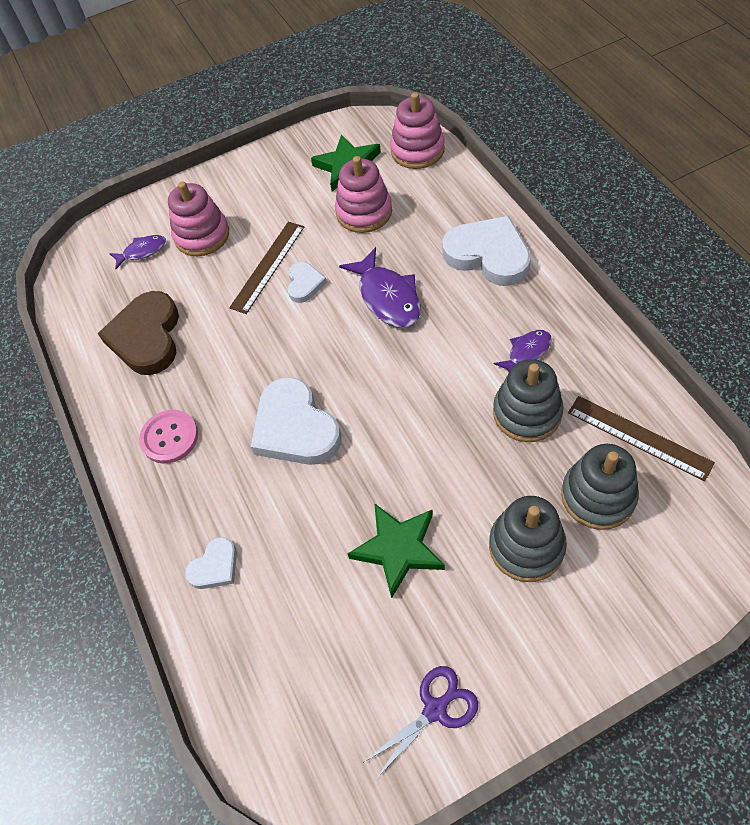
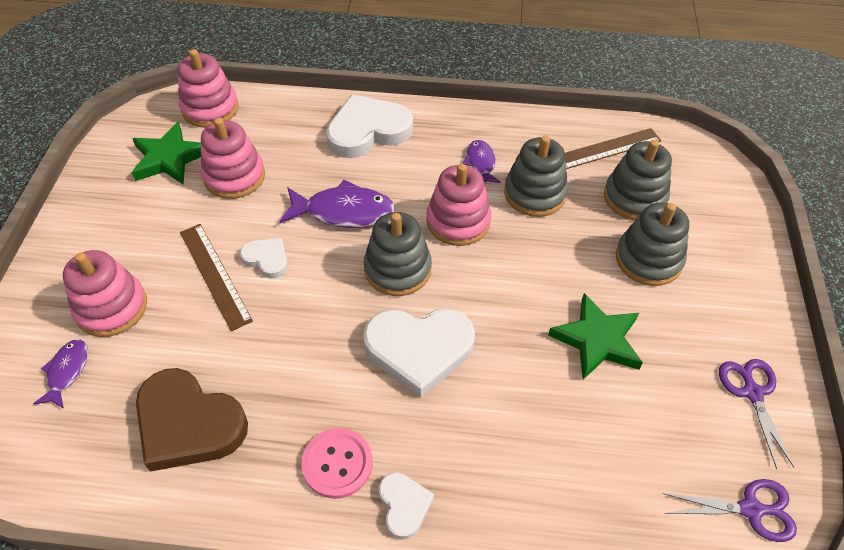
camera: 65 degrees left, 5 degrees down
white heart [185,537,237,589] -> white heart moved to [379,472,434,540]
none -> grey stacking toy [364,212,432,296]
none -> pink stacking toy [426,164,491,246]
none -> purple scissors [662,479,797,542]

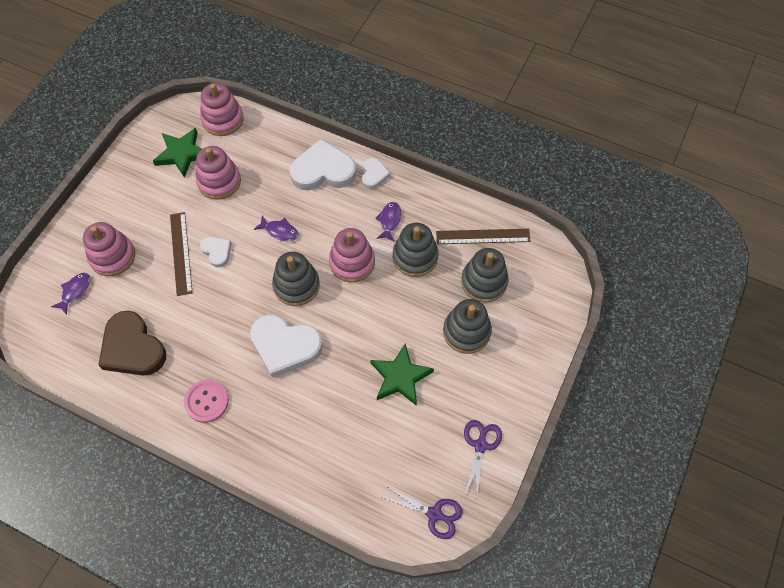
camera: 20 degrees right, 10 degrees up
purple fish [279,180,395,228] -> purple fish [254,215,299,241], size x0.57
white heart [379,472,434,540] -> white heart moved to [362,158,390,189]

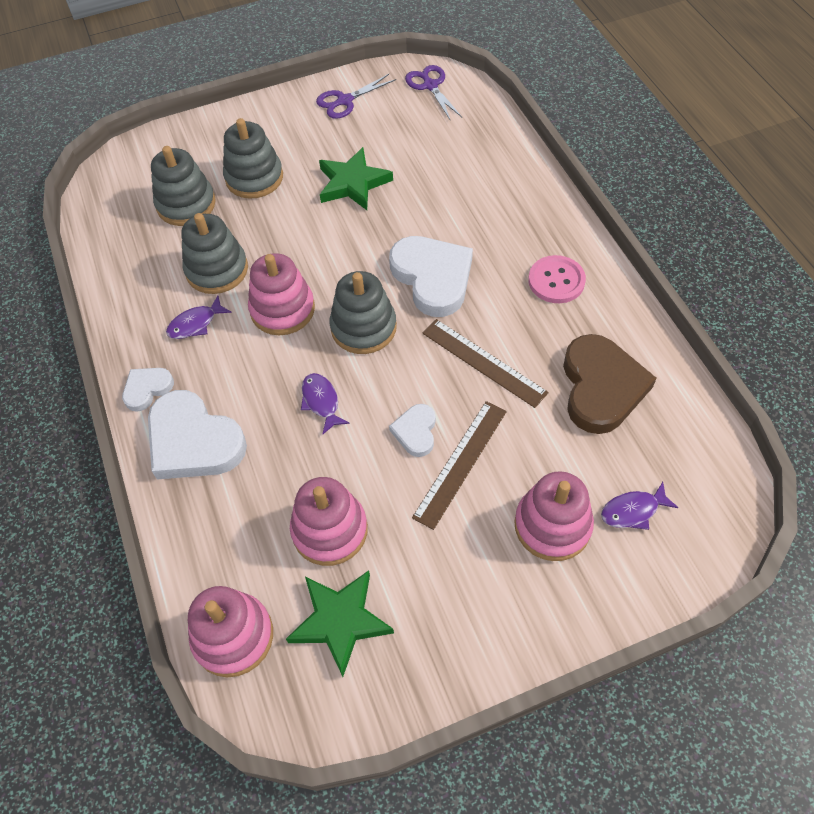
camera: 135 degrees left, 5 degrees down
brown ruler [436,229,531,244] -> brown ruler moved to [422,319,549,408]

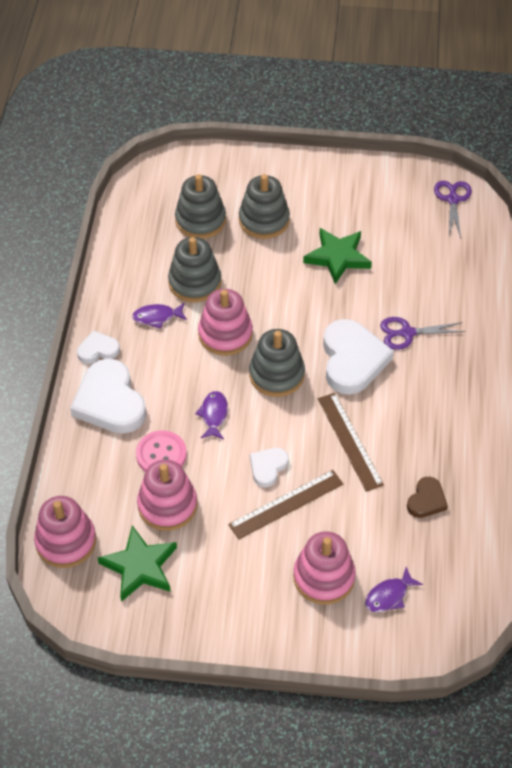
camera: 25 degrees right, 5 degrees down
purple scissors [316,74,396,119] -> purple scissors moved to [380,317,465,350]
pink button [528,255,586,303] -> pink button moved to [136,430,187,472]
brown heart [563,334,657,434] -> brown heart [407,477,448,518], size x0.51
purple fish [601,482,679,530] -> purple fish turned 45 degrees counterclockwise [365,567,423,613]

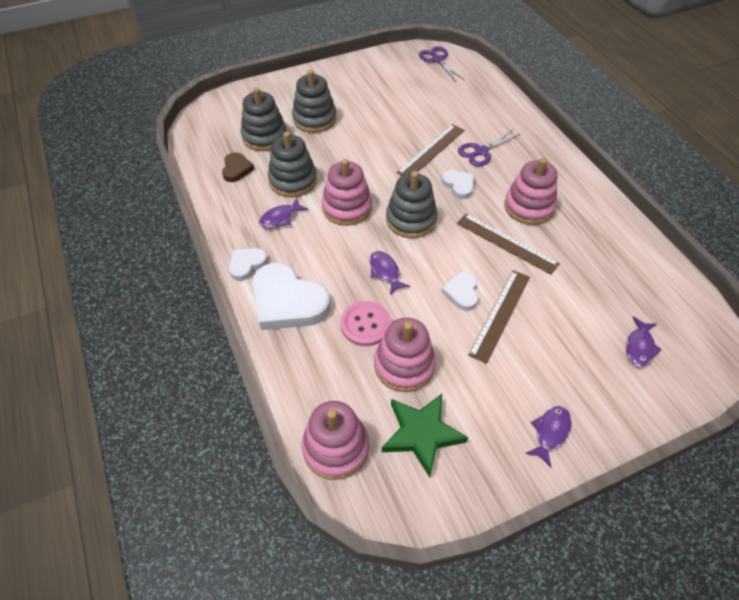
camera: 30 degrees left, 0 degrees up
pink stacking toy [293,531,356,605] -> pink stacking toy moved to [504,158,557,225]
green star [303,228,372,284] -> none
white heart [323,319,394,395] -> white heart [442,170,474,199], size x0.51
brown heart [407,477,448,518] -> brown heart moved to [222,152,254,182]
none -> brown ruler [397,124,464,176]
none -> purple fish [525,406,572,467]

